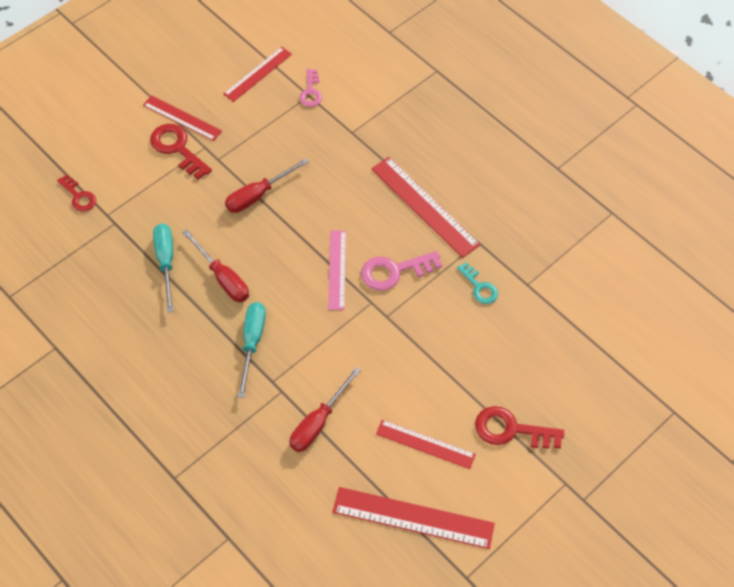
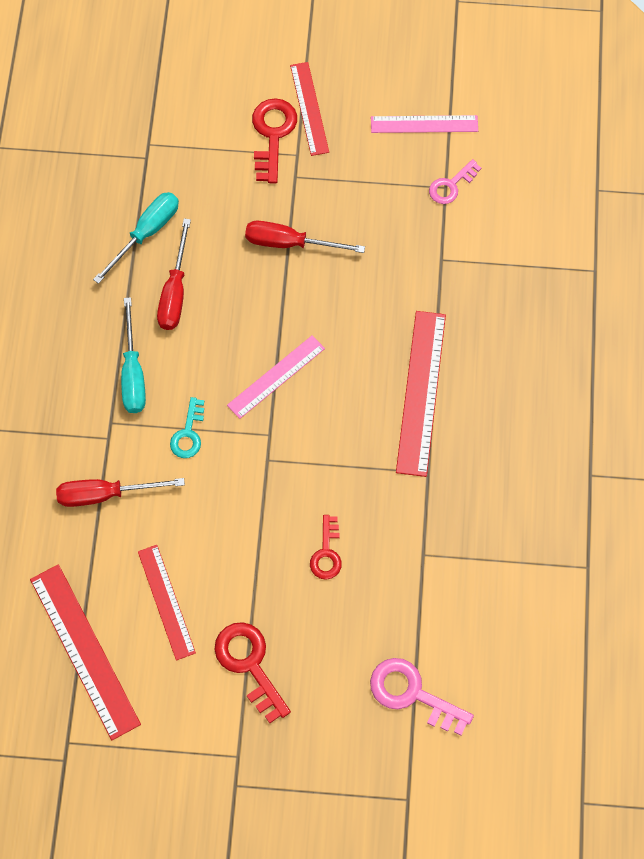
camera: 50 degrees right, 10 degrees up
red key [57,175,96,211] -> red key moved to [310,515,342,580]
red ruler [223,47,292,102] -> pink ruler [371,115,478,133]
turquoise screwdriver [238,302,266,398] -> turquoise screwdriver turned 120 degrees clockwise [121,297,146,413]
pink key [361,251,442,291] -> pink key moved to [370,658,474,736]
turquoise key [457,262,498,304] -> turquoise key moved to [170,397,204,458]

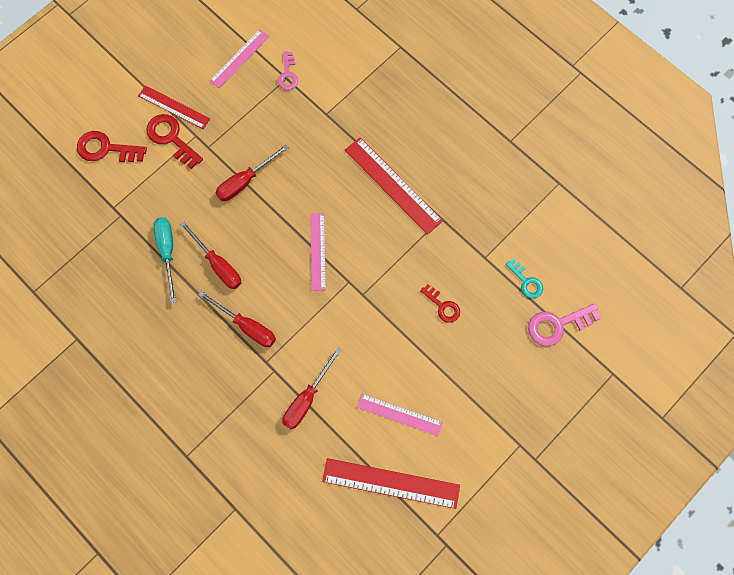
camera: 50 degrees left, 5 degrees up
turquoise screwdriver [121,297,146,413] -> red screwdriver [198,291,276,347]
red ruler [138,545,196,661] -> pink ruler [357,394,443,436]
turquoise key [170,397,204,458] -> turquoise key moved to [506,258,543,299]
red key [214,622,291,723] -> red key moved to [77,131,147,162]

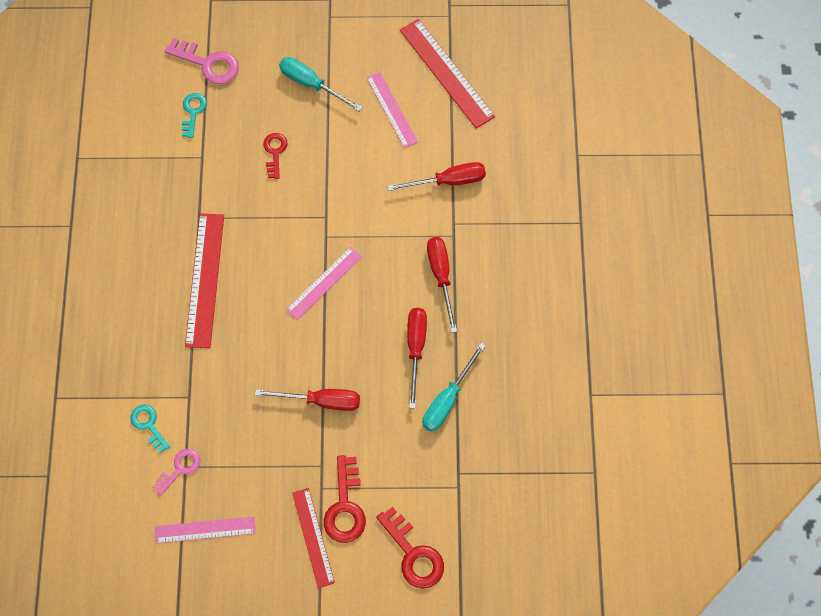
camera: 135 degrees left, 5 degrees down
none -> turquoise key [130,405,170,453]
none -> turquoise screwdriver [279,57,362,111]

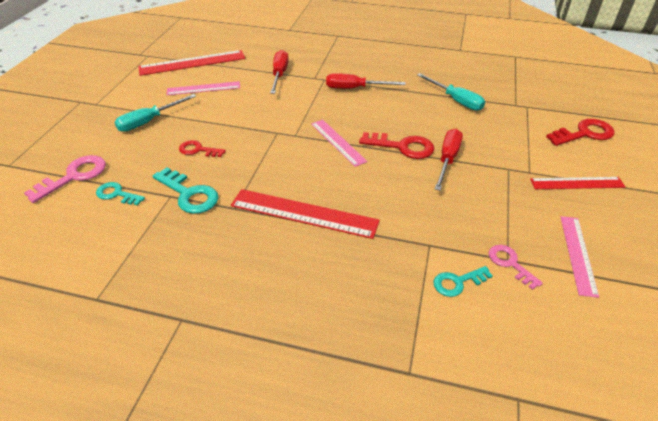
camera: 75 degrees left, 25 degrees down
red key [324,455,366,543] -> red key moved to [359,132,434,159]
red screwdriver [407,308,427,408] -> none
none -> turquoise key [153,167,219,214]

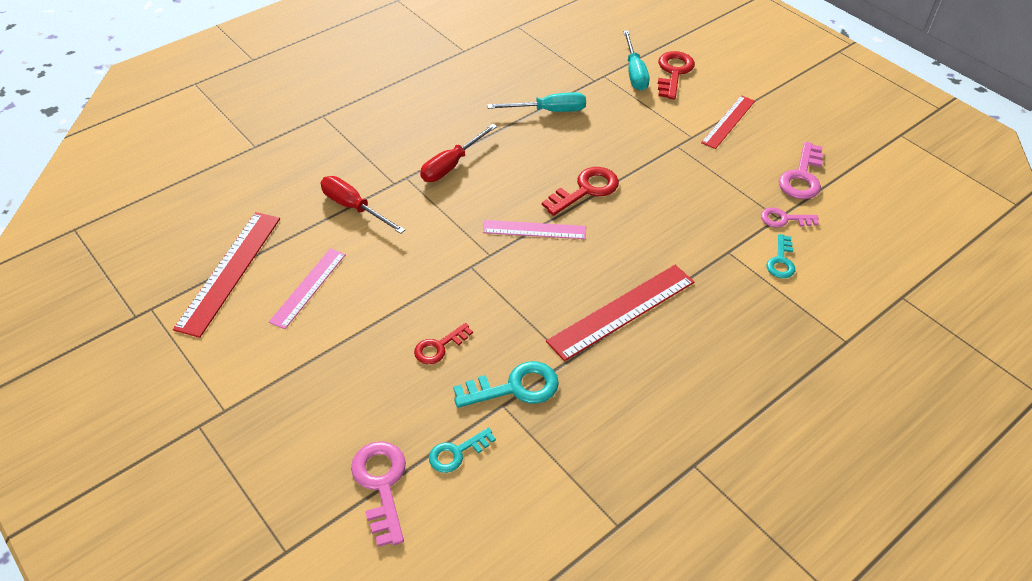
camera: 55 degrees left, 5 degrees up
turquoise screwdriver [114,94,196,132] -> turquoise screwdriver moved to [623,30,649,91]
red screwdriver [435,129,463,191] -> none
pink ruler [561,216,599,298] -> pink key [779,142,823,199]

